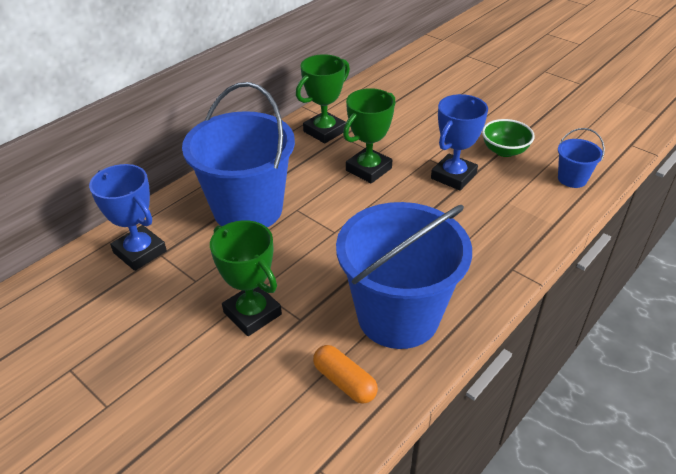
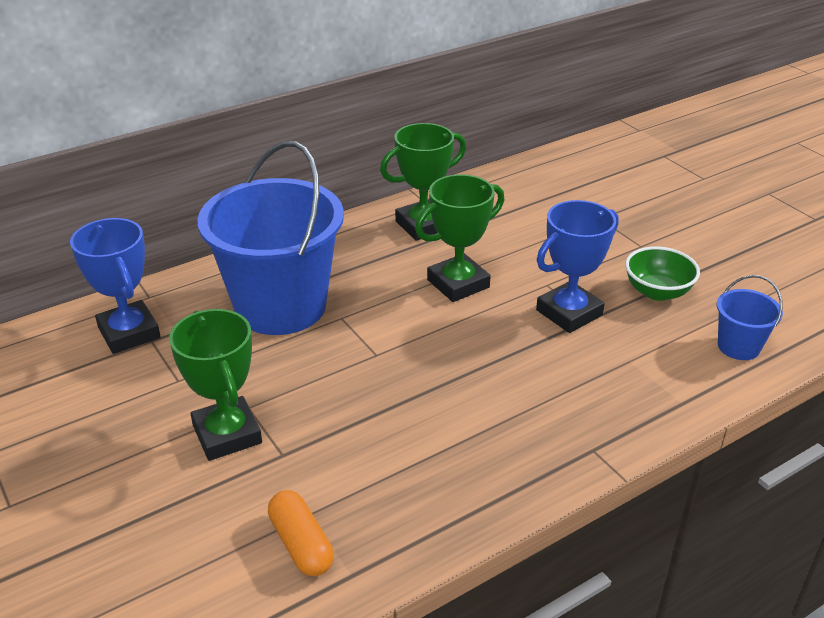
camera: 15 degrees right, 5 degrees down
blue bucket [336,202,472,349] -> none

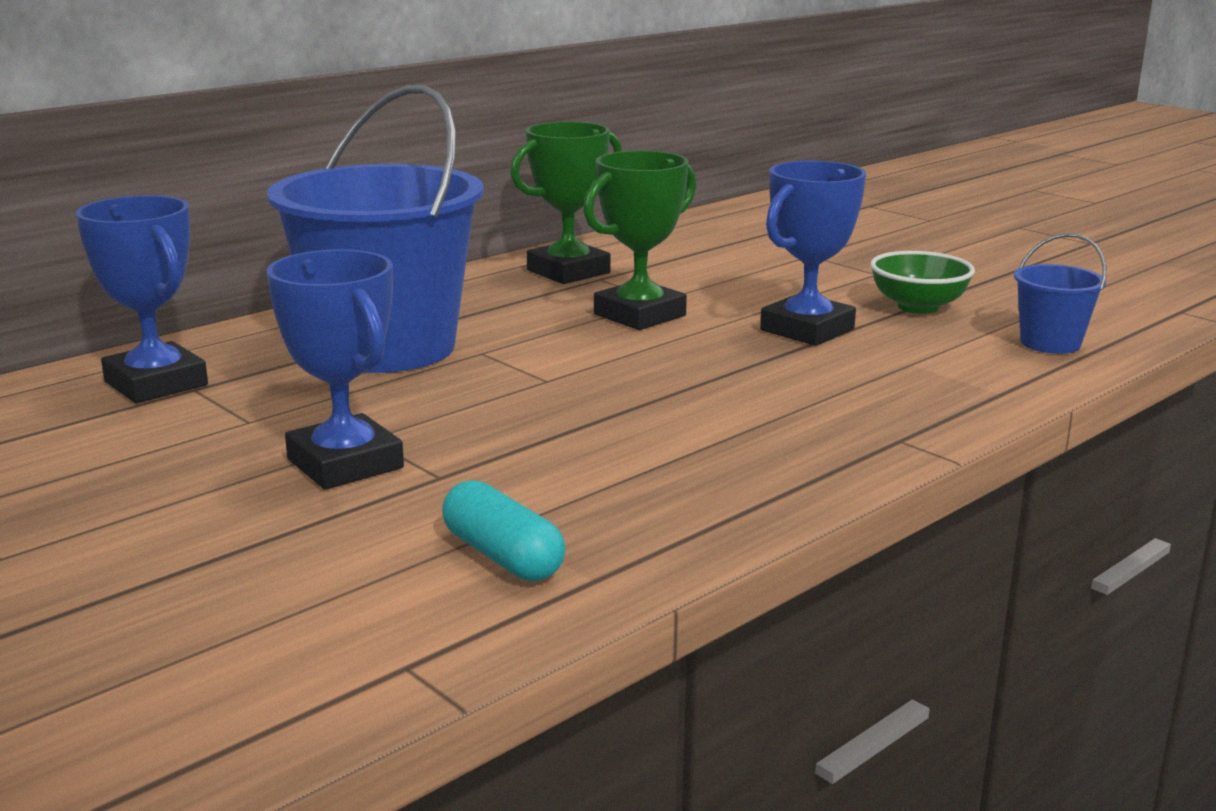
camera: 10 degrees left, 15 degrees down
green trophy [169,309,262,461] -> blue trophy [267,249,404,490]
orange capsule [268,490,334,576] -> turquoise capsule [442,480,566,581]

